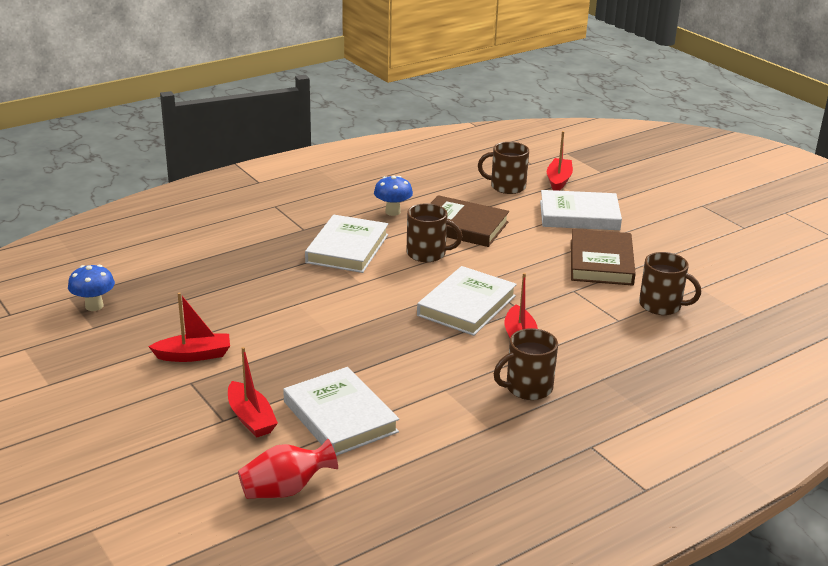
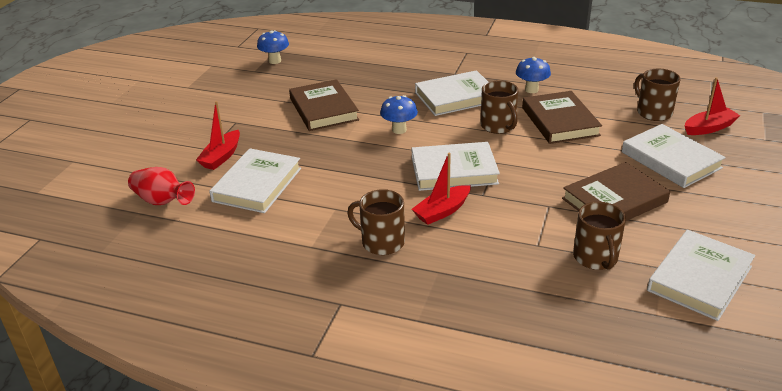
camera: 55 degrees right, 5 degrees up
red boat [149,292,230,362] -> none
none -> brown book [289,79,359,131]
none -> blue mushroom [380,95,418,134]
none -> white book [647,230,755,321]

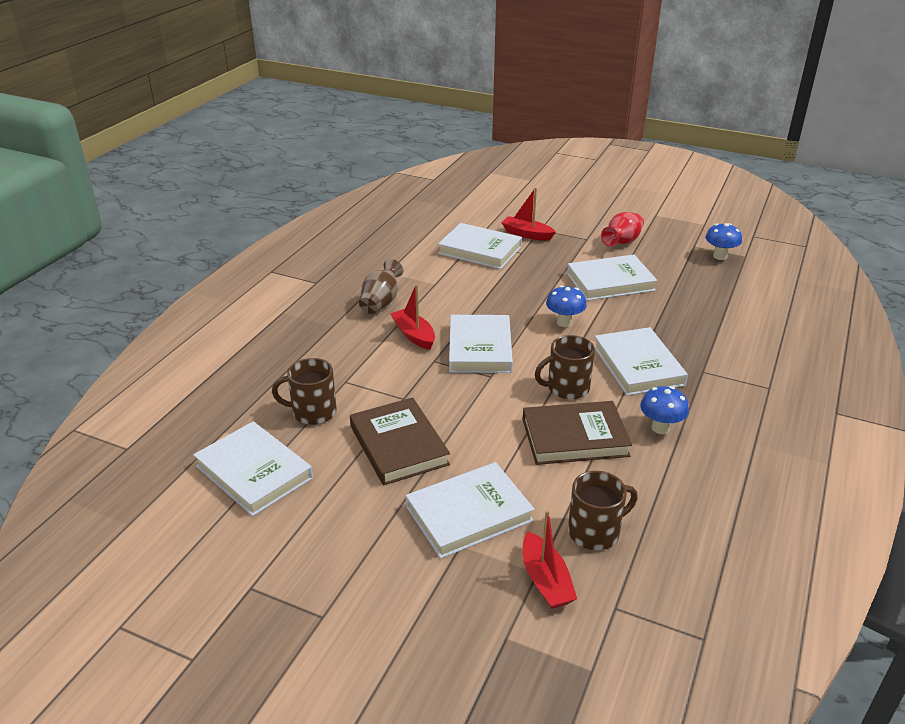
camera: 95 degrees right, 0 degrees up
red vase [128,167,195,205] -> red vase moved to [601,212,644,247]
brown book [289,79,359,131] -> white book [567,255,657,301]
brown mug [347,189,405,255] -> brown vase [359,259,404,314]

